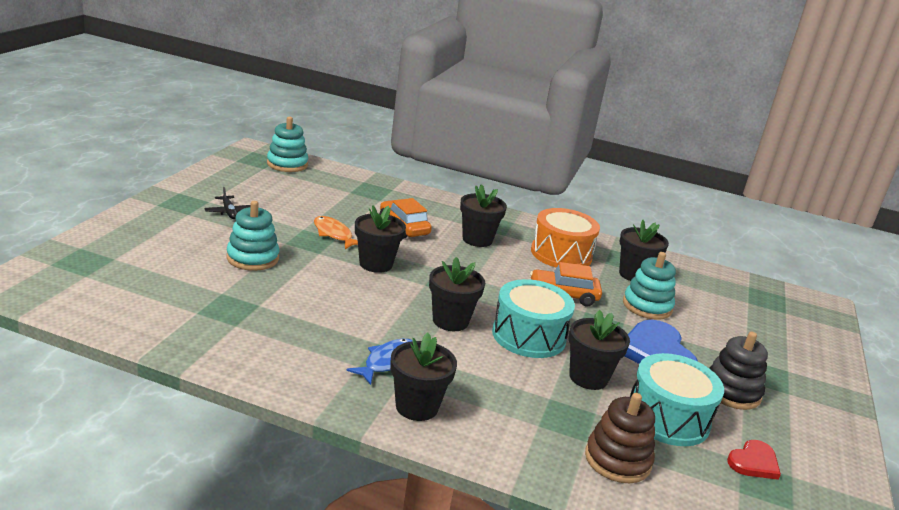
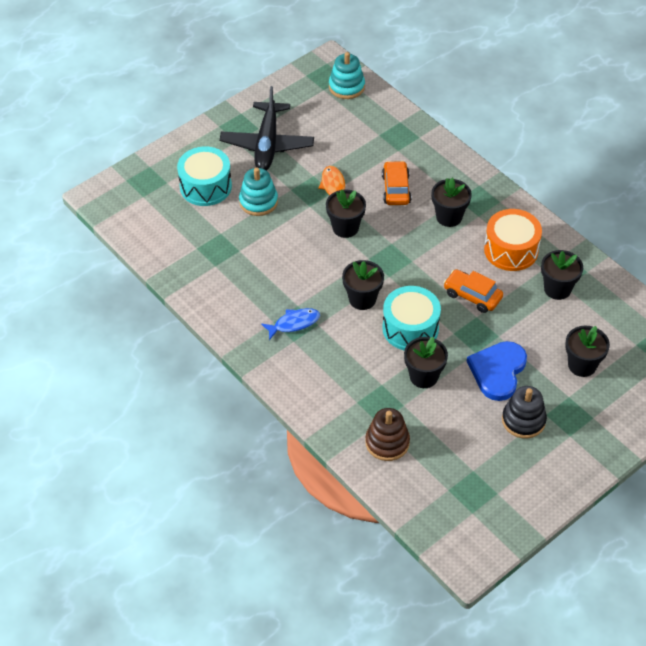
camera: 35 degrees right, 25 degrees up
black plane [205,187,251,219] -> black plane [220,86,314,171], size x2.45
black flower pot [390,333,457,421] -> black flower pot moved to [565,325,610,377]
turquoise stacking toy [623,252,676,320] -> none
turquoise drum [630,353,724,446] -> turquoise drum moved to [177,146,232,206]
red heart [727,440,781,480] -> none

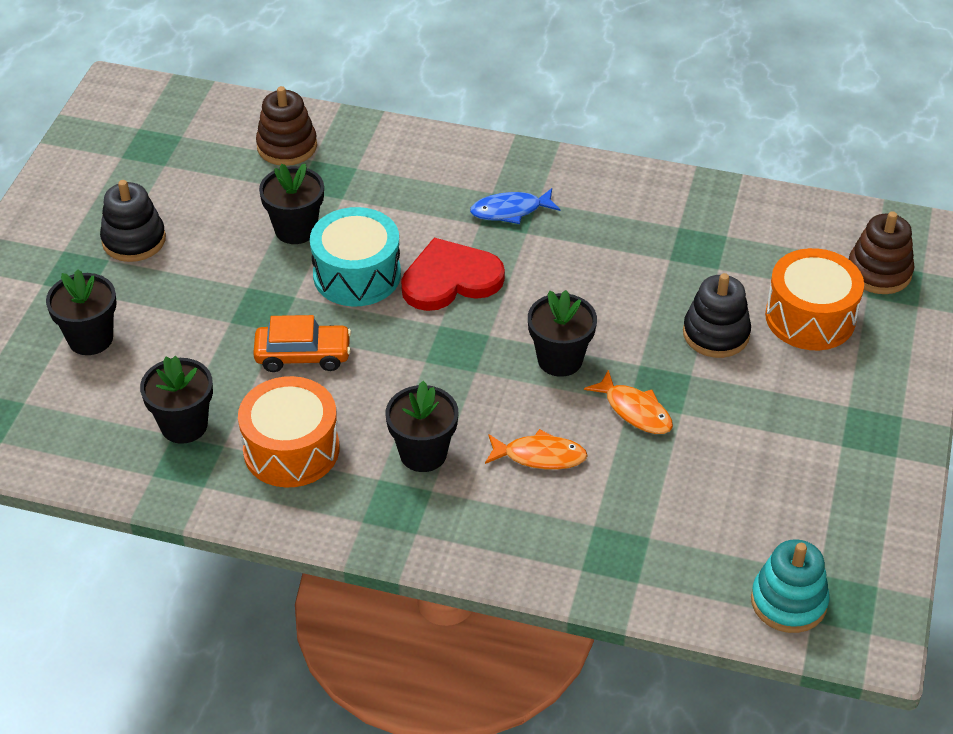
camera: 145 degrees right, 5 degrees down
turquoise drum [177,146,232,206] -> orange drum [765,248,864,350]
black plane [220,86,314,171] -> none
turquoise stacking toy [239,168,278,216] -> black stacking toy [683,273,751,358]
blue fish [261,308,320,340] -> blue fish turned 45 degrees clockwise [470,188,560,224]
black flower pot [342,260,384,310] -> red heart [401,238,505,311]
orange car [382,161,411,205] -> orange fish [485,429,588,470]
blue heart [467,341,527,401] -> none
none -> brown stacking toy [849,211,914,294]

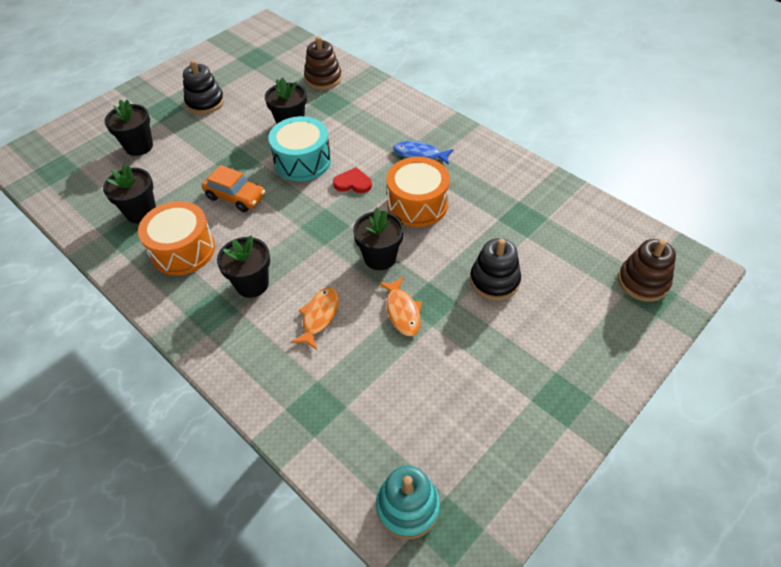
camera: 30 degrees right, 5 degrees up
red heart [401,238,505,311] -> red heart [333,167,372,193], size x0.55
orange fish [485,429,588,470] -> orange fish turned 105 degrees counterclockwise [291,287,339,350]
orange drum [765,248,864,350] -> orange drum moved to [386,157,450,227]

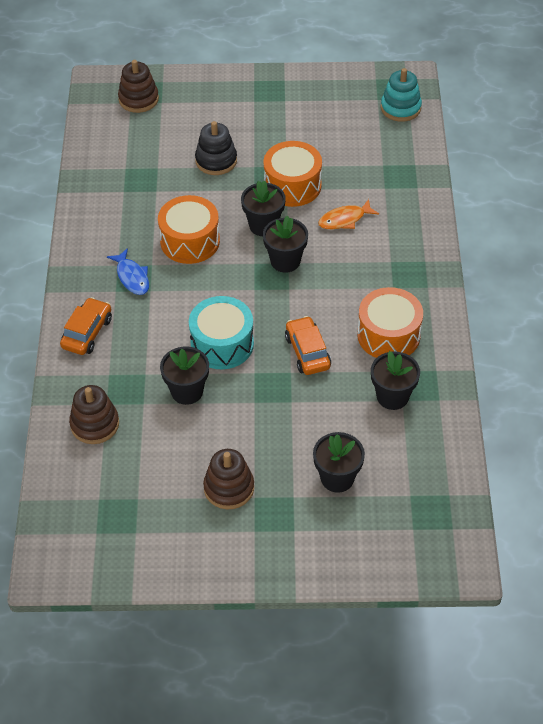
camera: 135 degrees left, 0 degrees up
black stacking toy [183,60,224,114] -> brown stacking toy [203,449,254,510]
black flower pot [217,235,270,298] -> black flower pot moved to [263,216,308,273]
red heart [333,167,372,193] -> none
orange fish [379,277,422,336] -> orange drum [264,141,322,207]
none -> orange car [60,297,112,355]

